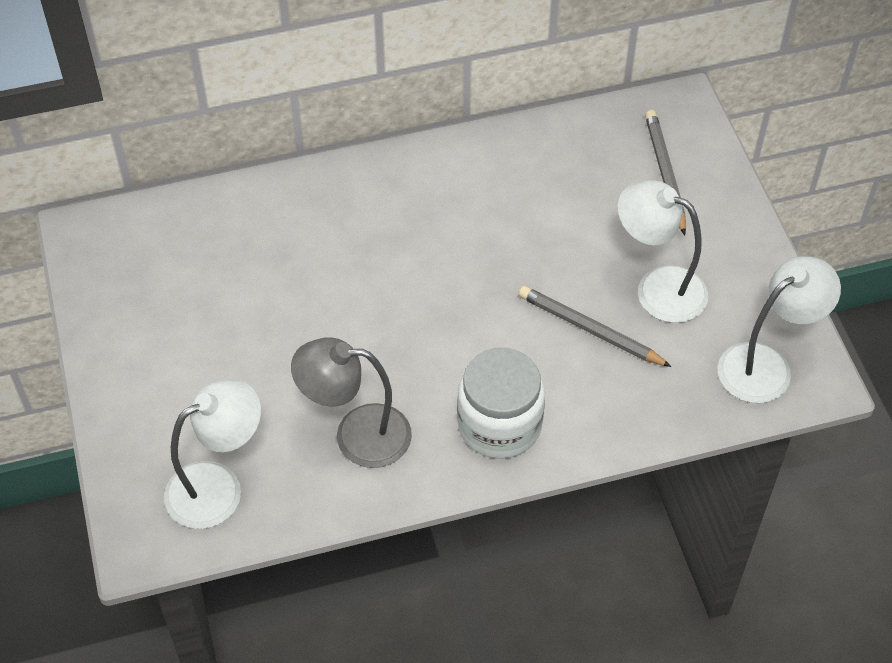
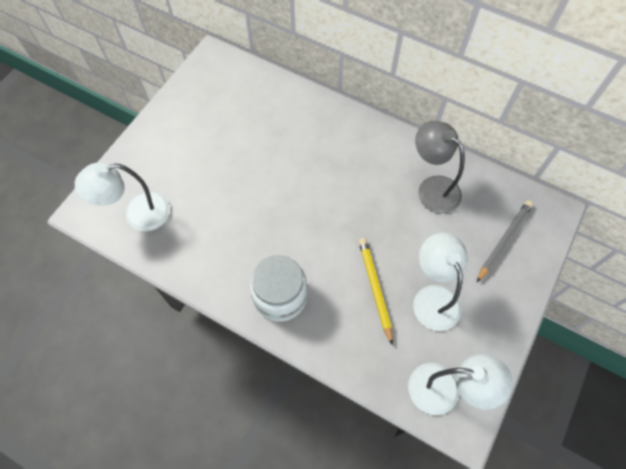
camera: 45 degrees right, 10 degrees up
white lamp [164,379,261,529] -> white lamp turned 150 degrees clockwise [75,162,170,231]
grey lamp [291,337,412,468] -> grey lamp moved to [415,121,465,214]
grey pencil [518,286,672,367] -> yellow pencil [359,238,393,345]

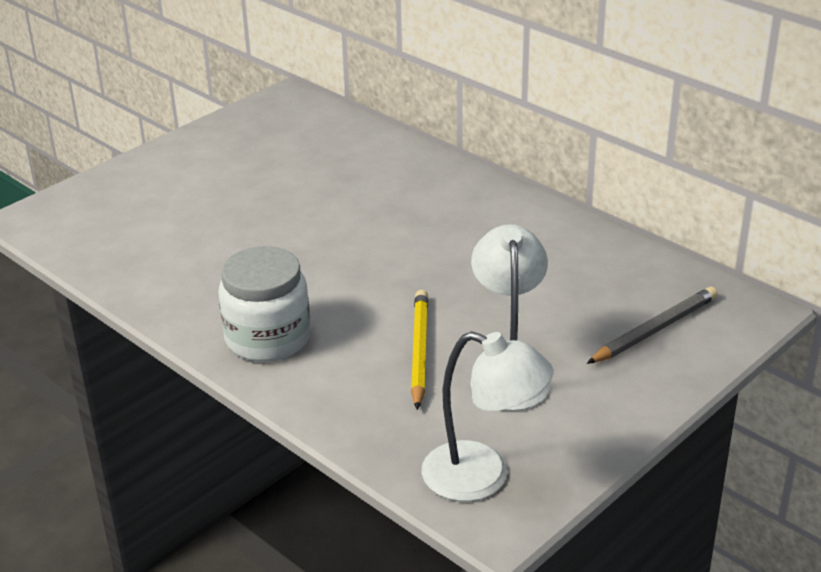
camera: 15 degrees right, 30 degrees down
white lamp [75,162,170,231] -> none
grey lamp [415,121,465,214] -> none

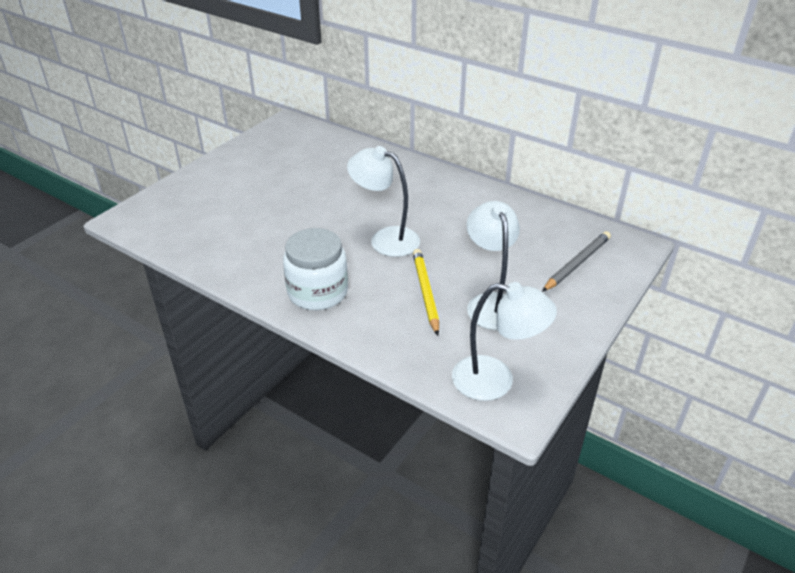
camera: 10 degrees left, 5 degrees up
none -> white lamp [347,146,420,257]

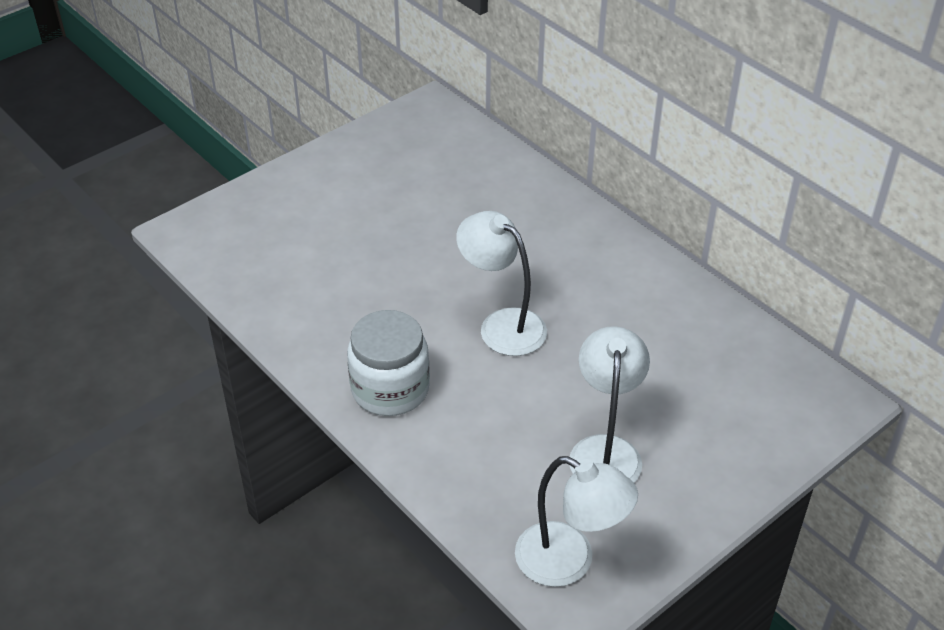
camera: 15 degrees right, 5 degrees up
yellow pencil [413,249,439,336] -> none
grey pencil [542,231,611,292] -> none

